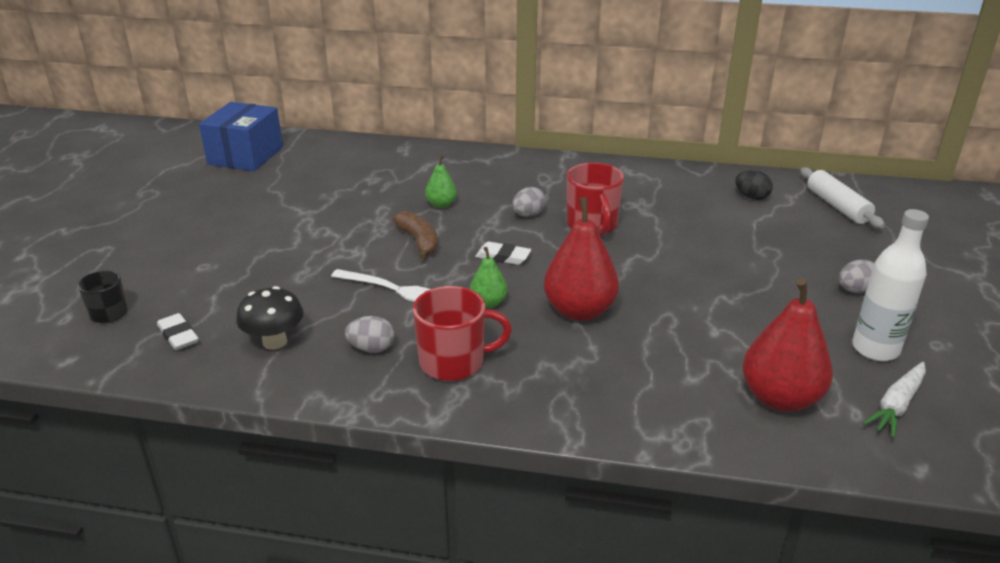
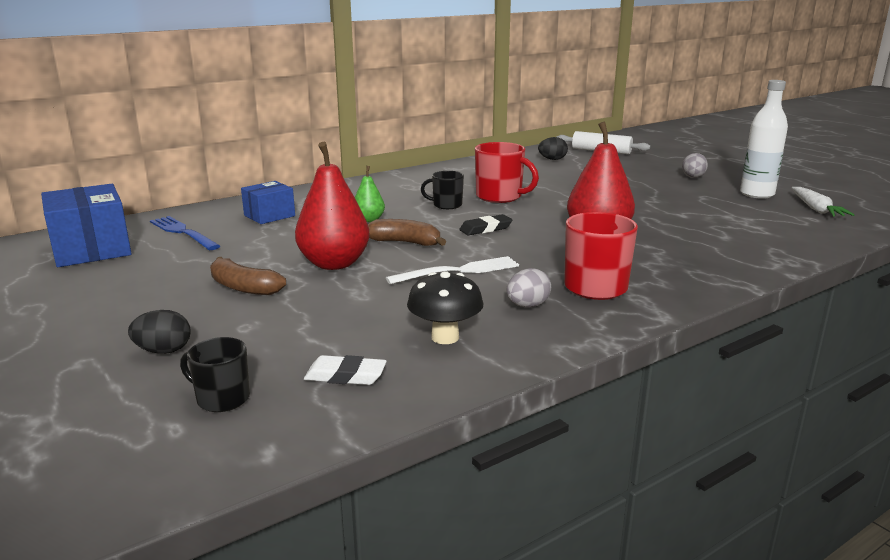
camera: 45 degrees left, 10 degrees down
green pear [470,247,508,308] -> none
white eraser [475,242,531,265] -> black eraser [459,214,512,235]
grey egg [512,187,546,217] -> black mug [421,171,464,209]
red pear [742,278,833,412] -> red pear moved to [295,142,370,270]
none -> black egg [128,310,190,354]
none -> blue fork [150,216,220,250]
none -> brown banana [210,257,286,295]
none -> blue box [241,181,295,224]

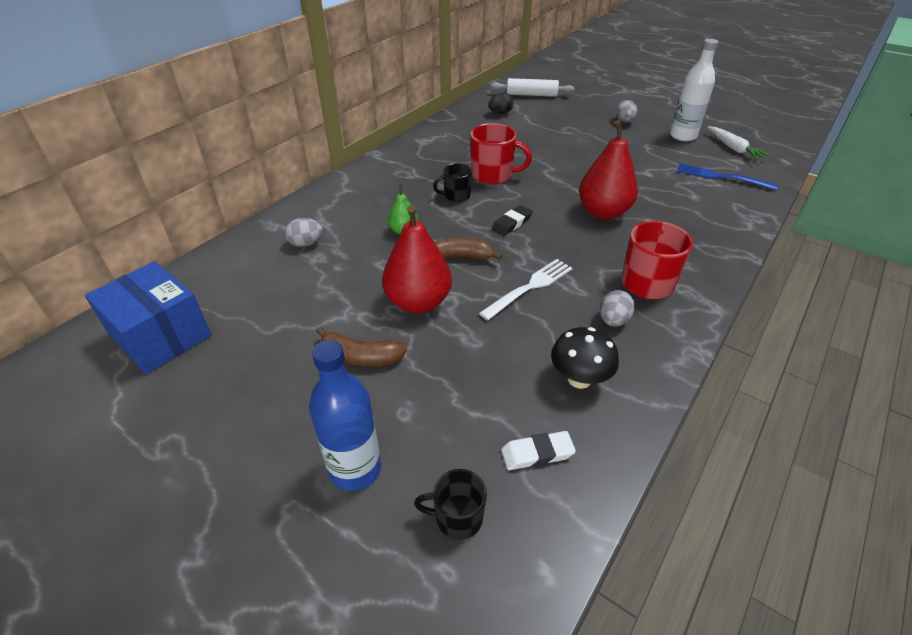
camera: 20 degrees left, 20 degrees up
black egg [128,310,190,354] -> blue bottle [309,340,381,491]
blue fork [150,216,220,250] -> blue fork moved to [677,163,778,190]
blue box [241,181,295,224] -> grey egg [285,218,323,247]

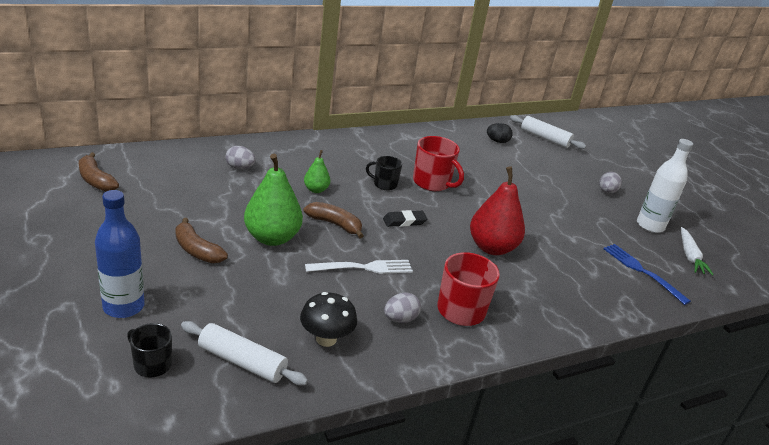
camera: 25 degrees right, 10 degrees down
blue box [85,261,211,374] -> brown banana [79,152,119,191]
red pear [382,205,452,313] -> green pear [244,154,303,246]
white eraser [501,431,576,470] -> white rolling pin [181,321,308,386]

